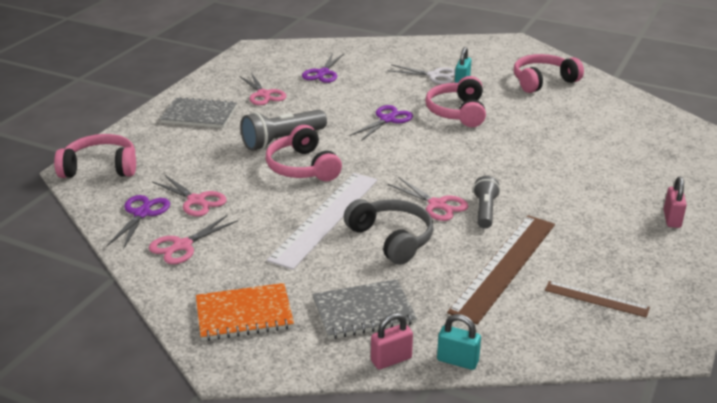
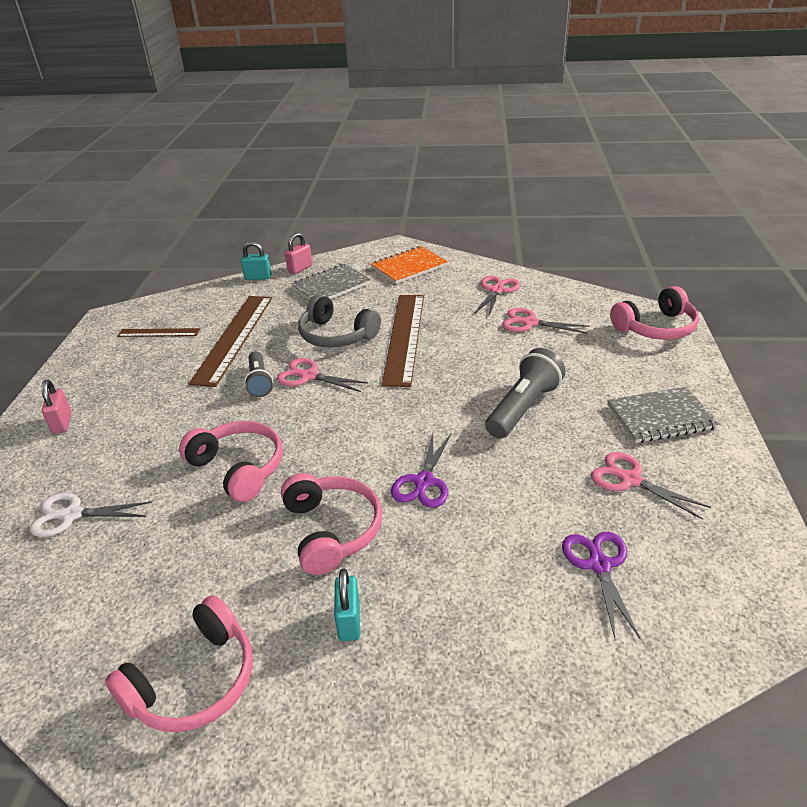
camera: 160 degrees right, 5 degrees up
purple scissors [107,195,170,249] -> none
pink headphones [266,125,342,181] -> pink headphones moved to [179,421,283,502]
white ruler [267,173,378,270] -> brown ruler [382,295,424,387]
white scissors [387,64,455,84] -> white scissors moved to [30,493,152,537]

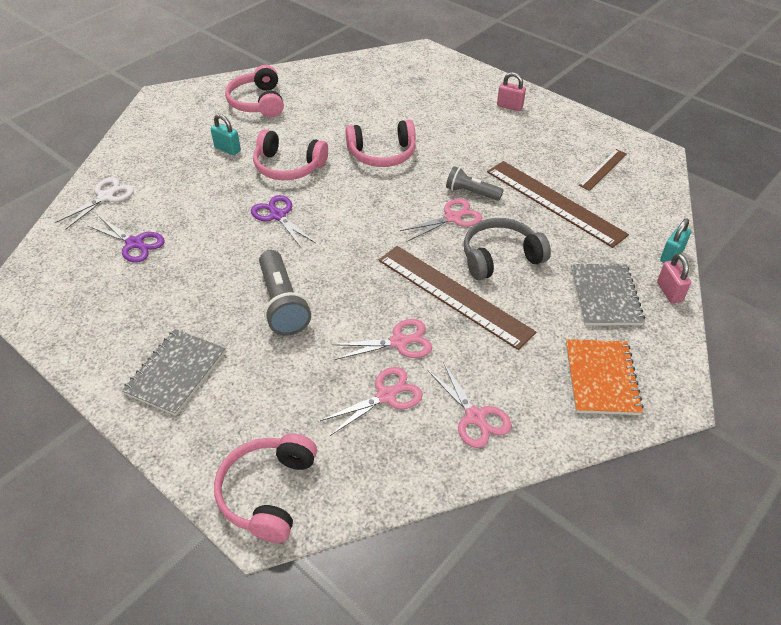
camera: 125 degrees right, 10 degrees up
white scissors [30,493,152,537] -> white scissors moved to [55,177,134,230]
pink scissors [591,452,711,520] -> pink scissors moved to [332,319,432,360]

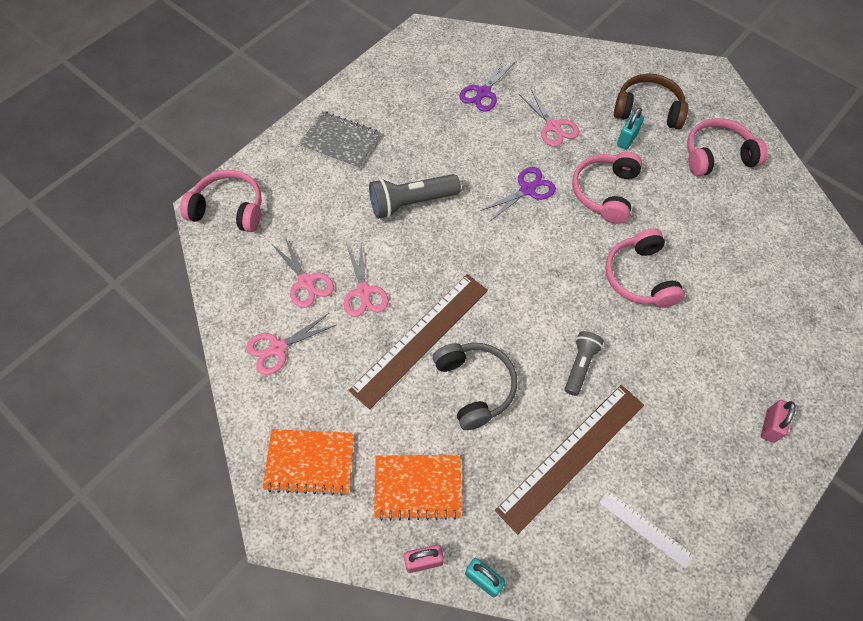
camera: 90 degrees right, 15 degrees up
white scissors [55,177,134,230] -> none
pink scissors [400,198,482,241] -> pink scissors moved to [519,89,579,147]
grey notebook [571,264,645,326] -> orange notebook [374,455,462,521]
brown ruler [578,149,627,191] -> white ruler [599,490,694,569]
none -> brown headphones [614,73,689,129]

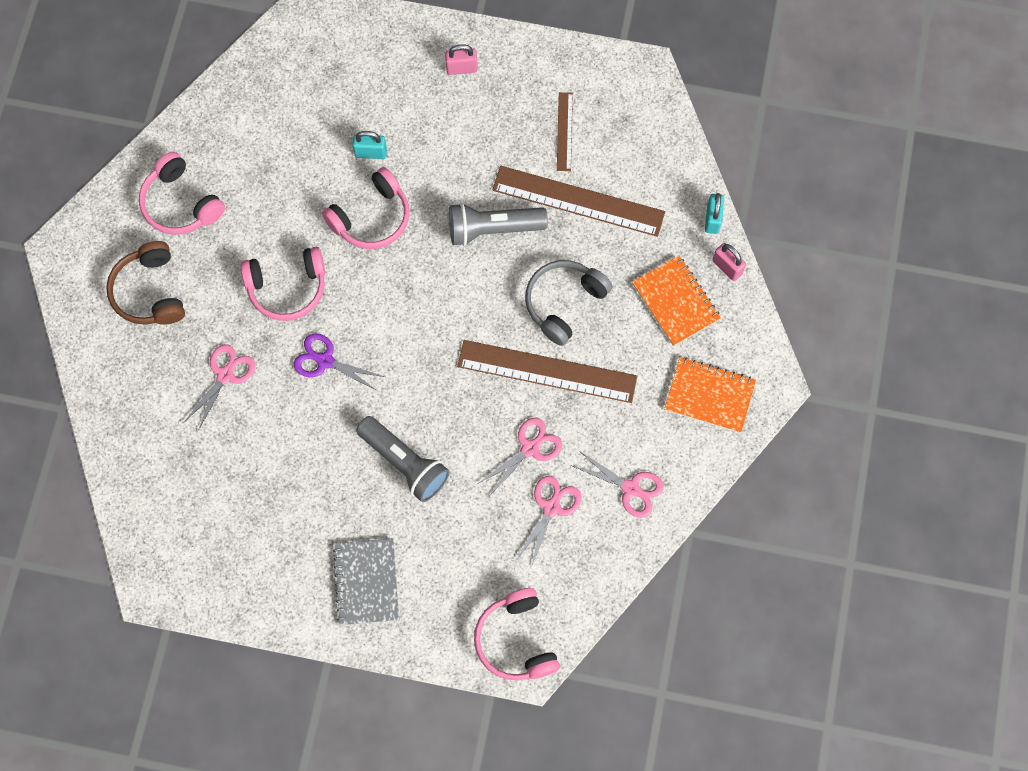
camera: 120 degrees left, 10 degrees up
orange notebook [262,429,354,496] -> orange notebook turned 45 degrees counterclockwise [664,357,756,433]
purple scissors [459,59,514,112] -> none
grey flashlight [565,331,604,396] -> grey flashlight [449,203,548,246], size x1.58
white ruler [599,490,694,569] -> none
turquoise padlock [617,108,644,150] -> turquoise padlock moved to [352,131,387,159]
none -> brown ruler [557,92,573,171]

